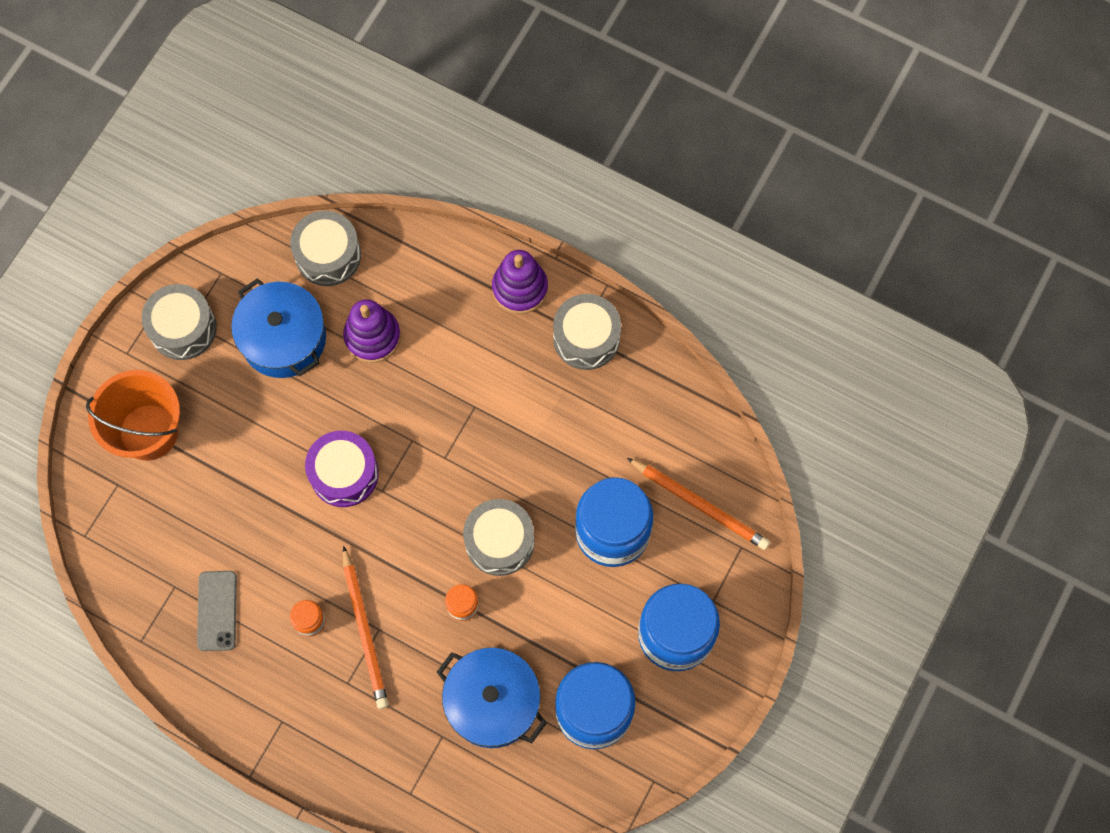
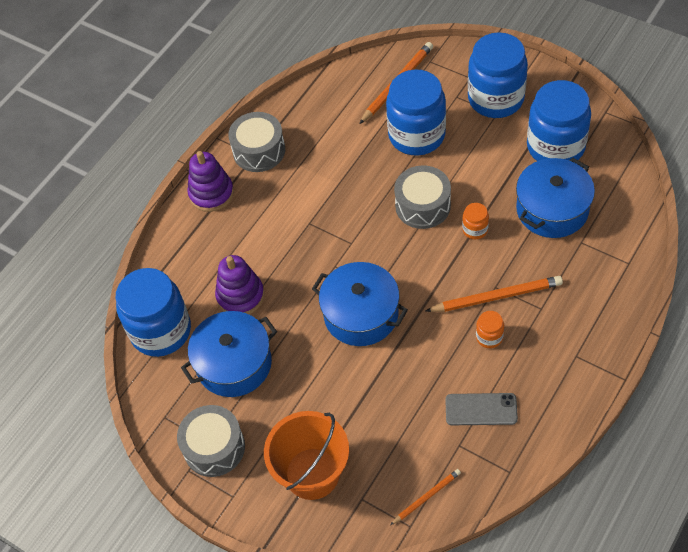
camera: 80 degrees left, 15 degrees down
grey drum [290,211,361,286] -> blue jar [116,268,191,357]
purple drum [305,431,379,507] -> blue pot [312,262,408,346]
none -> orange pencil [390,469,461,525]

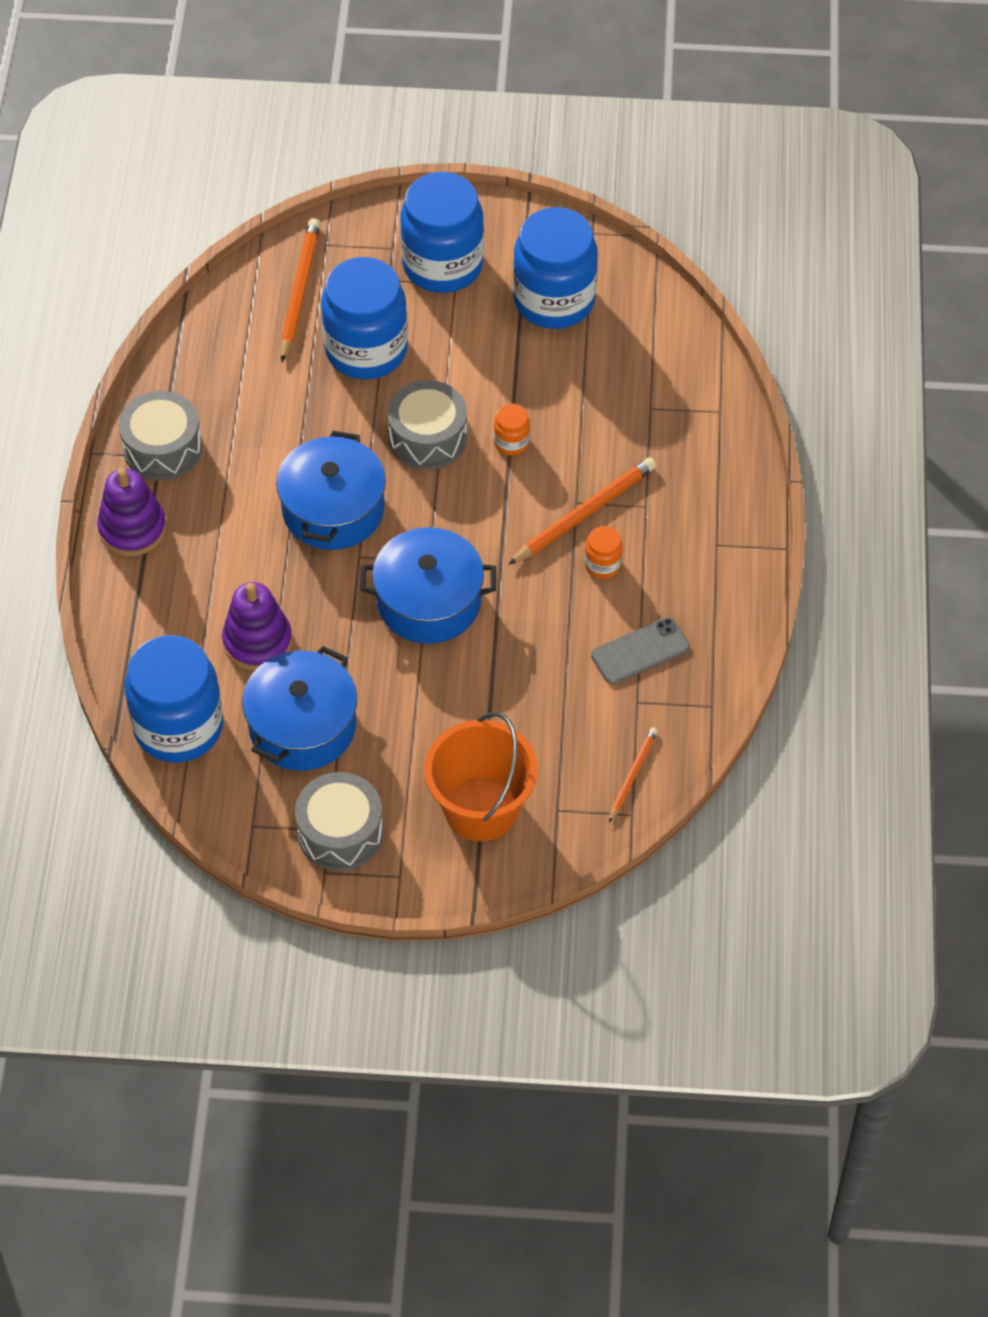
camera: 35 degrees left, 0 degrees up
blue pot [516,158,595,238] -> blue pot moved to [276,431,386,550]

